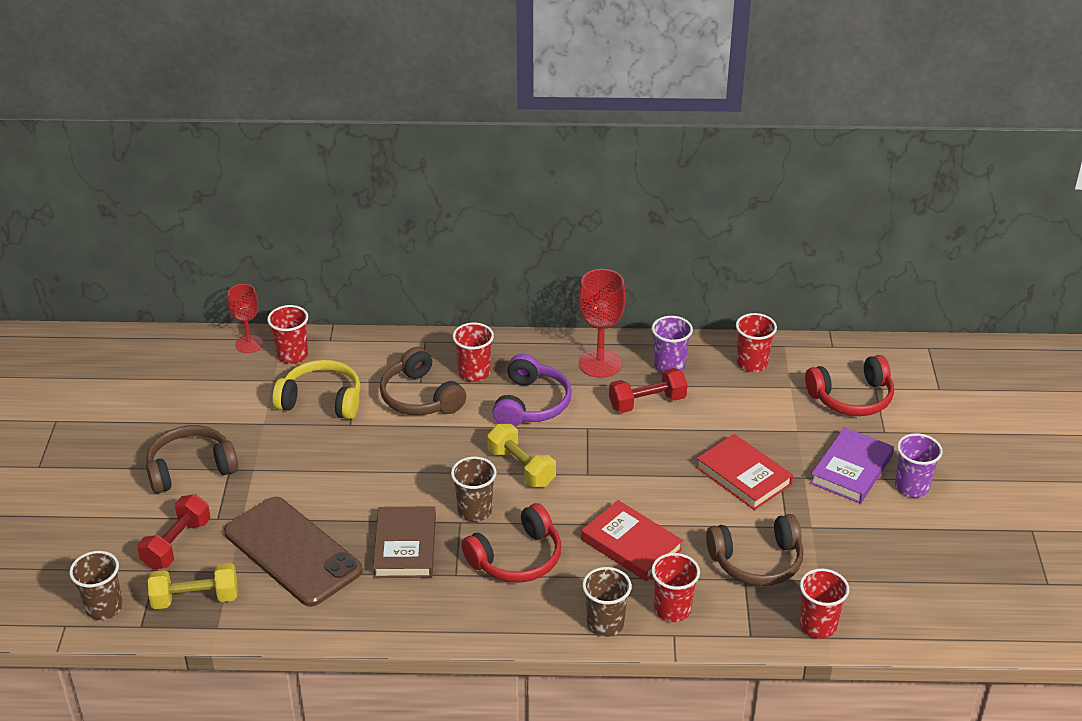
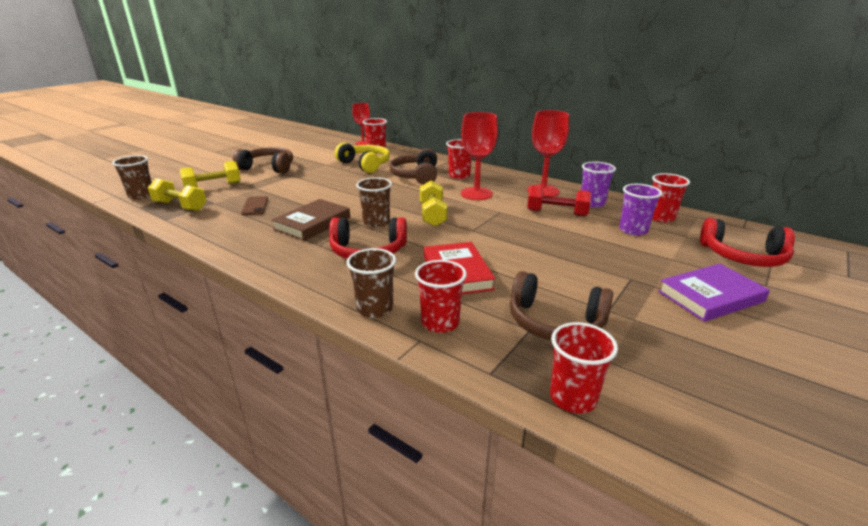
camera: 35 degrees right, 10 degrees down
red dumbbell [137,494,210,569] -> yellow dumbbell [180,161,241,188]
brown phone [224,497,363,607] -> brown phone [241,196,268,215], size x0.41
purple headphones [492,354,572,427] -> red goblet [461,112,498,200]
red book [696,434,793,510] -> none
purple cup [895,433,943,498] -> purple cup moved to [619,184,662,236]

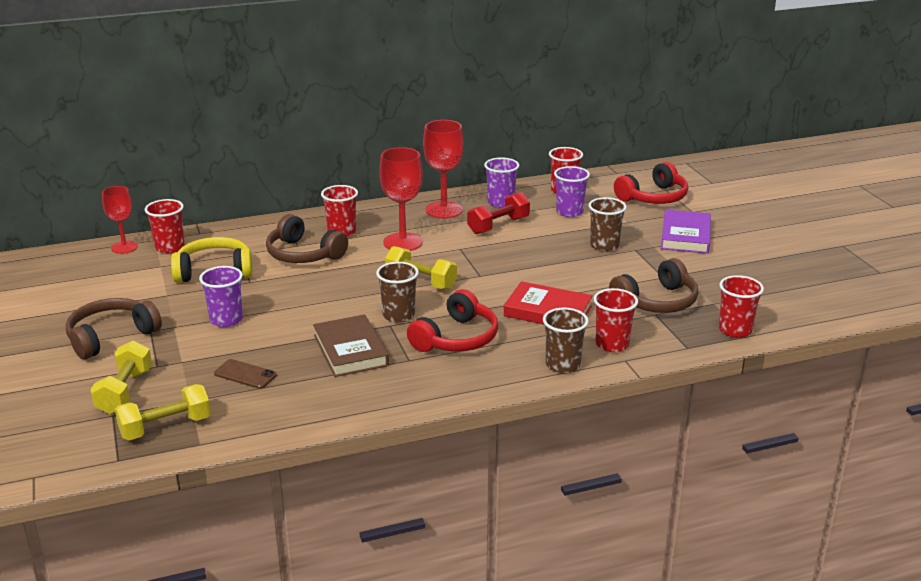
camera: 55 degrees left, 0 degrees up
brown cup [112,155,152,200] -> brown cup moved to [589,197,627,252]
none -> purple cup [199,266,243,327]

